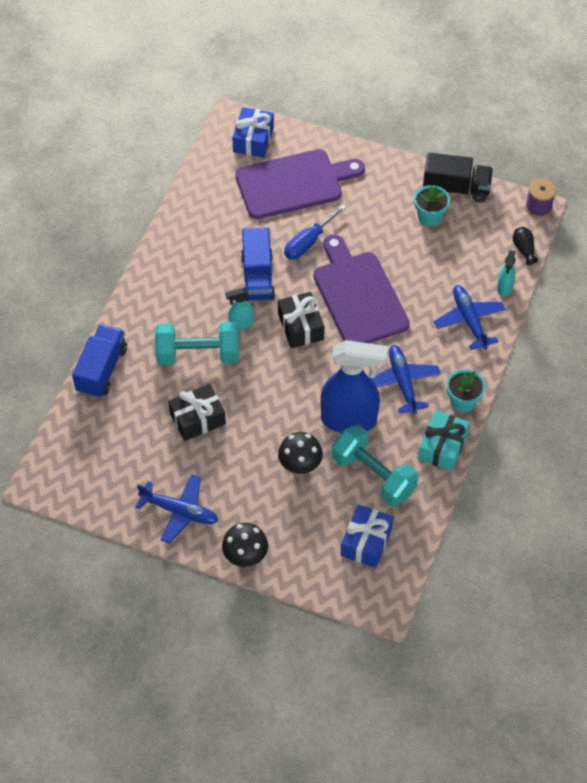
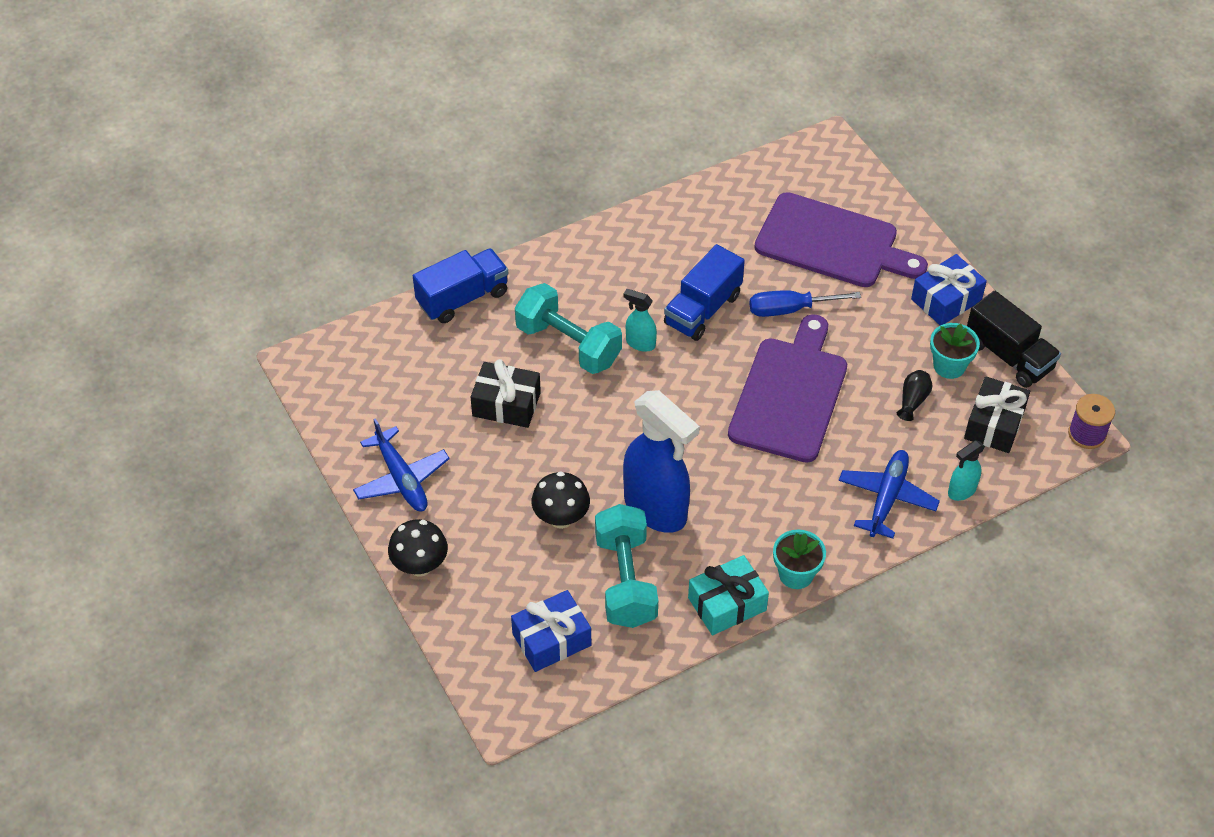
camera: 40 degrees right, 5 degrees down
blue gift [232,107,274,158] -> blue gift moved to [911,254,987,325]
black gift [278,292,324,348] -> black gift moved to [964,376,1030,453]
blue plane [371,345,441,414] -> none
black vase [512,227,538,265] -> black vase moved to [897,370,933,421]

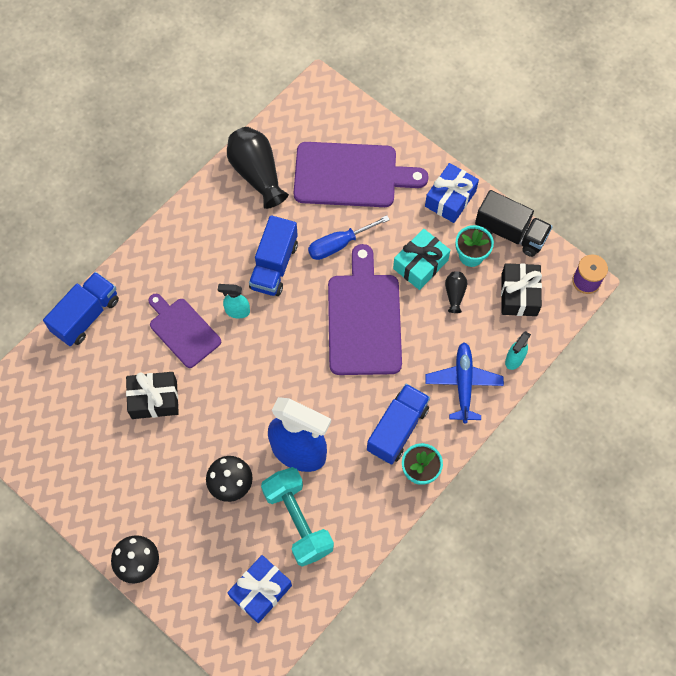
camera: 20 degrees left, 15 degrees up
blue plane [353,418,450,511] -> none
turquoise dumbbell [515,283,622,374] -> purple cutting board [148,294,221,368]
turquoise gift [688,555,769,635] -> turquoise gift moved to [393,229,450,290]
none -> black vase [227,127,289,209]
none -> blue truck [367,384,430,465]

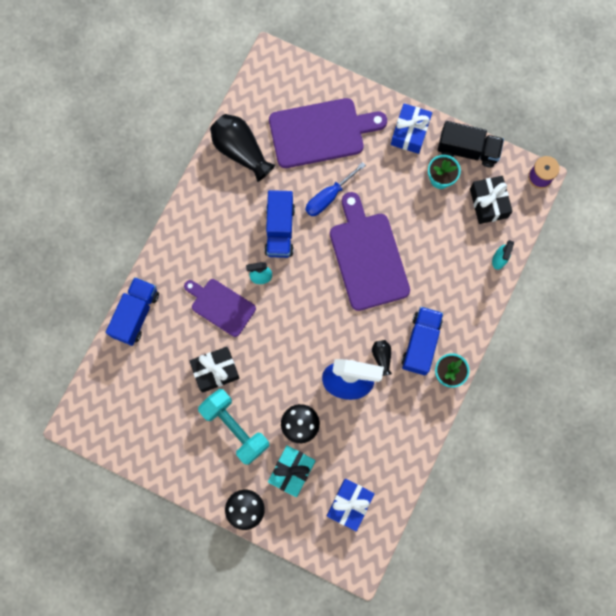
camera: 15 degrees left, 10 degrees up
turquoise dumbbell [261,467,334,567] -> turquoise dumbbell moved to [198,389,269,465]
turquoise gift [393,229,450,290] -> turquoise gift moved to [268,445,316,497]
blue plane [425,342,504,424] -> none
black vase [445,272,467,313] -> black vase moved to [372,340,392,376]

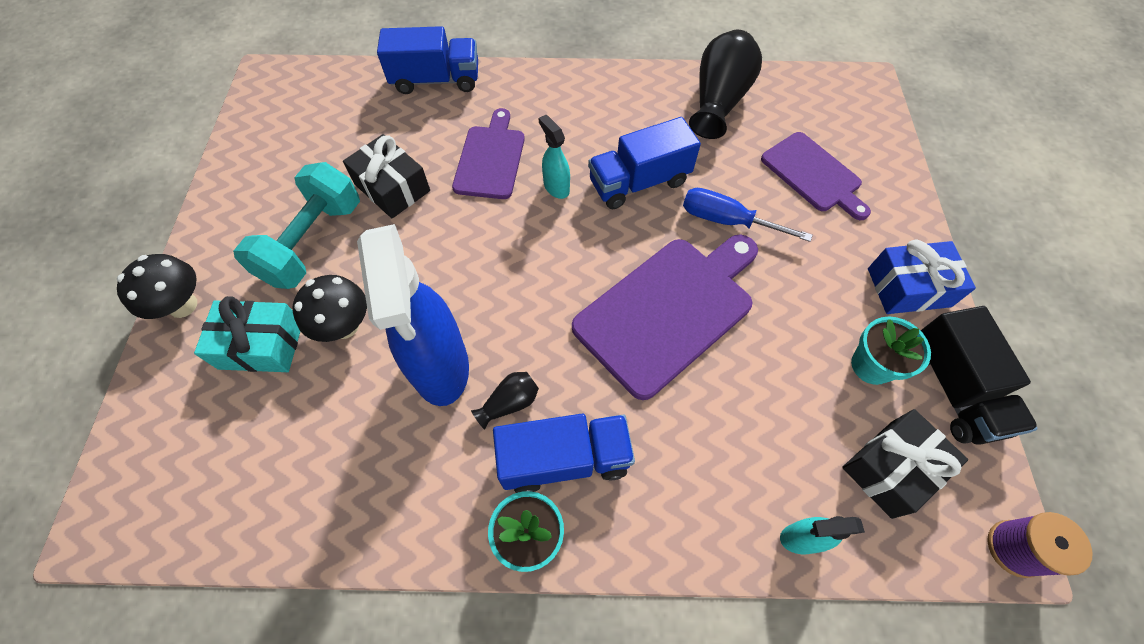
camera: 65 degrees right, 15 degrees down
purple cutting board [269,98,387,168] -> purple cutting board [761,132,871,220], size x0.62
blue gift [327,479,375,531] -> none

